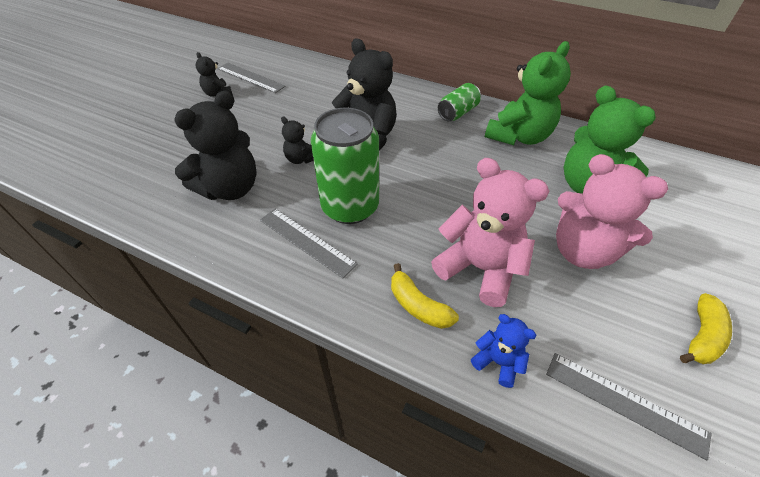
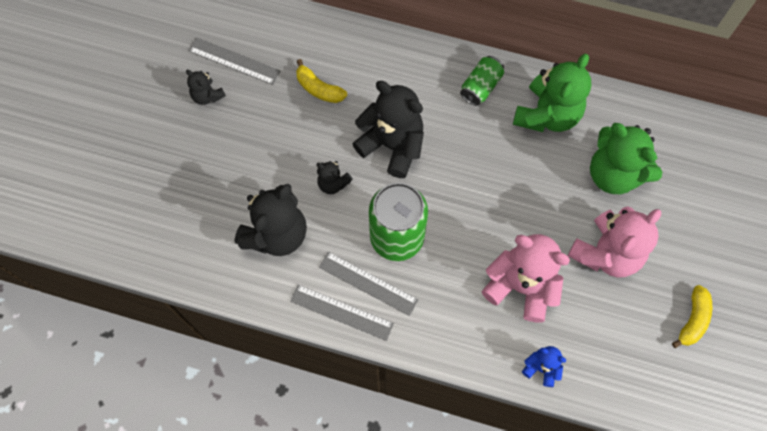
camera: 10 degrees left, 20 degrees up
yellow banana [391,263,459,329] -> yellow banana moved to [296,59,347,103]
grey ruler [546,353,712,460] -> grey ruler moved to [290,285,394,341]
pink teddy bear [556,154,668,269] -> pink teddy bear turned 75 degrees counterclockwise [568,206,661,278]

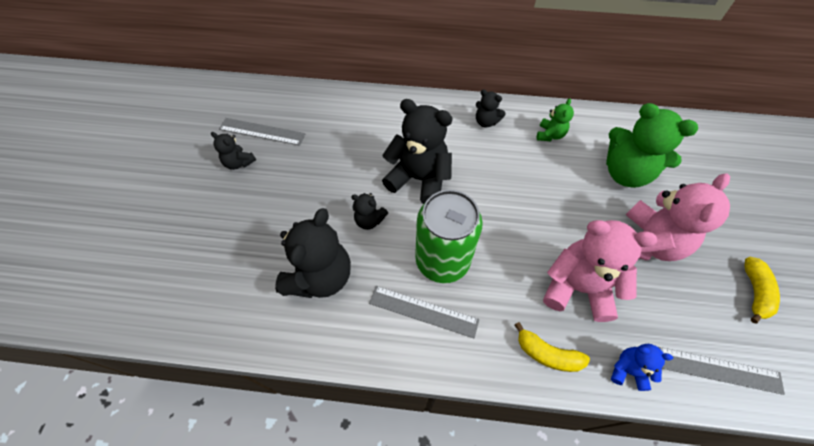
camera: 10 degrees left, 10 degrees down
grey ruler [290,285,394,341] -> grey ruler moved to [658,347,785,395]
yellow banana [296,59,347,103] -> yellow banana moved to [514,322,590,372]
green can [460,56,504,106] -> black teddy bear [476,89,506,128]
green teddy bear [513,53,591,132] -> green teddy bear [537,98,574,141], size x0.49

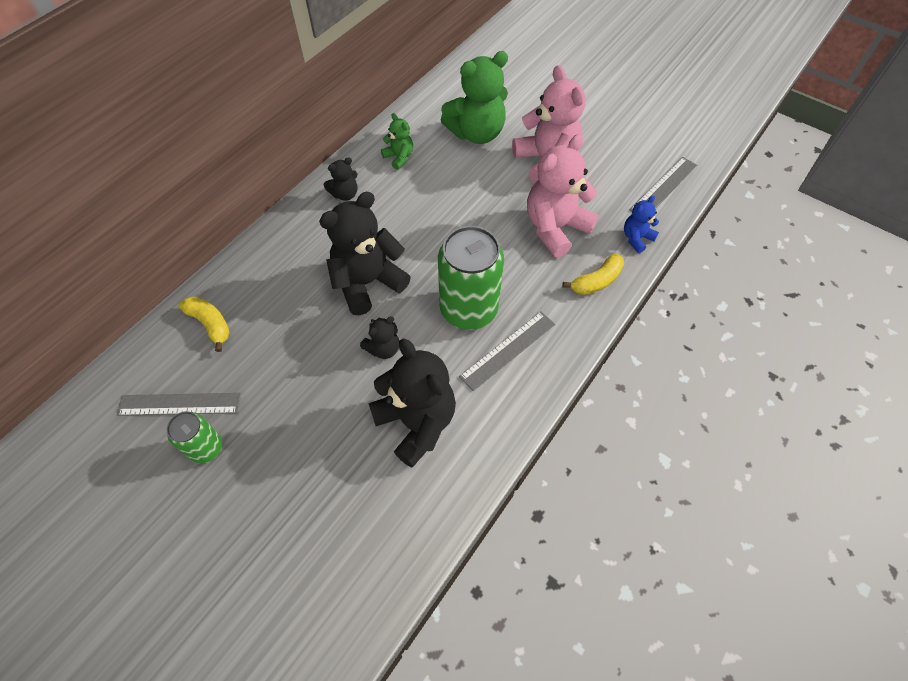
camera: 60 degrees left, 0 degrees up
black teddy bear [211,132,256,170] -> green can [167,411,223,463]
grey ruler [219,118,305,146] -> grey ruler turned 45 degrees clockwise [117,393,241,416]
yellow banana [744,257,780,324] -> yellow banana moved to [179,296,230,352]

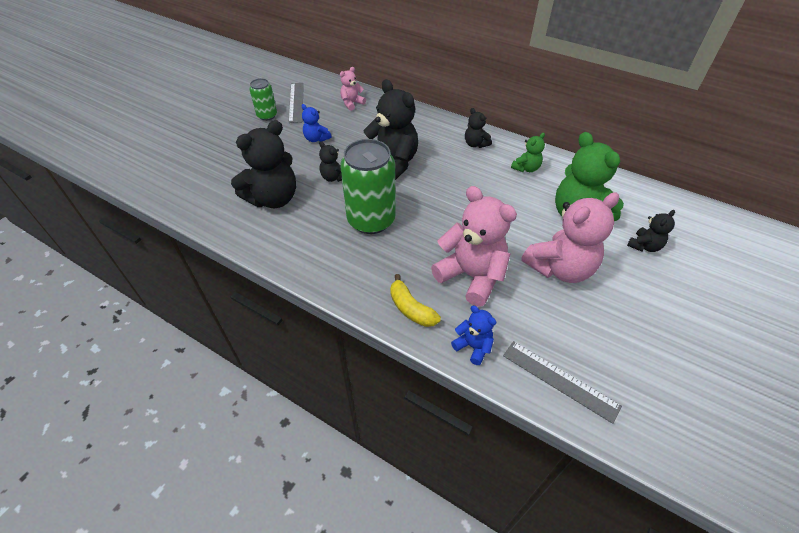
camera: 85 degrees right, 10 degrees down
yellow banana [179,296,230,352] -> pink teddy bear [340,67,366,111]
grey ruler [459,312,555,391] -> none
none -> blue teddy bear [302,104,332,142]
none -> black teddy bear [627,210,675,252]

